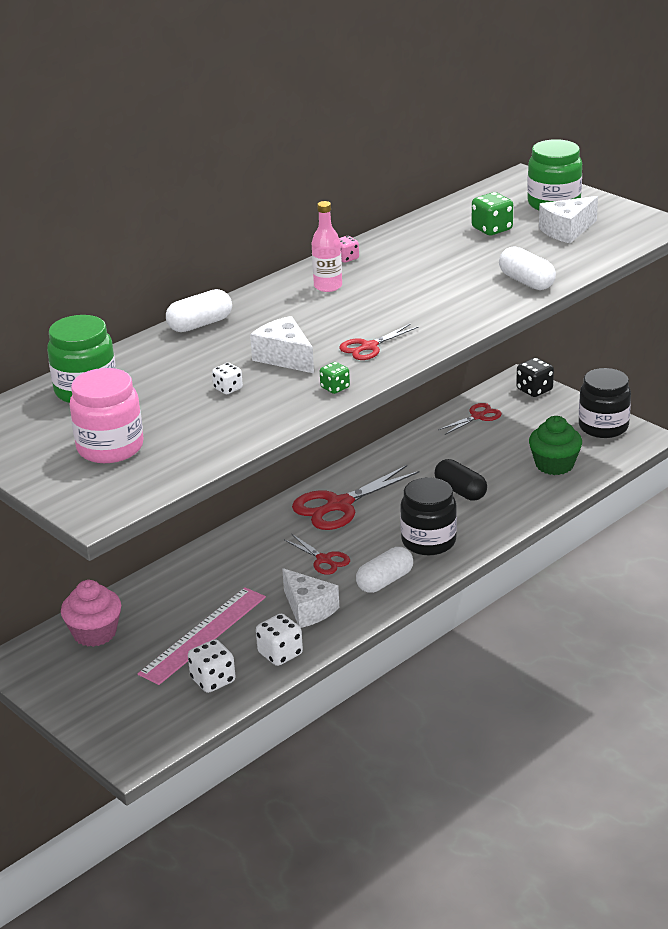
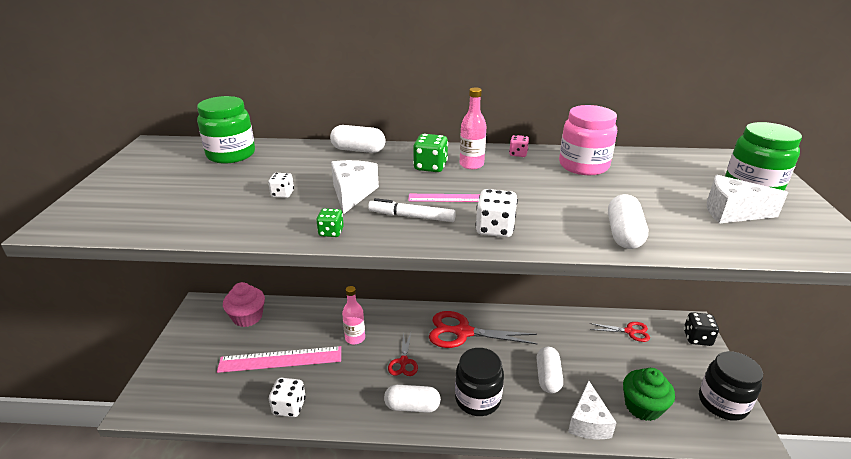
camera: 45 degrees right, 0 degrees up
pink jar [70,368,143,463] -> pink jar moved to [559,105,617,175]
white dice [188,639,236,693] -> white dice moved to [475,189,518,237]
white cheese [282,568,339,628] -> white cheese moved to [568,380,616,439]
red scissors [339,324,419,360] -> white marker [368,198,456,222]
black capsule [435,459,487,501] -> white capsule [537,347,563,393]
green dice [472,192,513,235] -> green dice moved to [413,134,448,172]
none -> pink bottle [342,286,365,344]
none -> pink ruler [408,194,480,202]

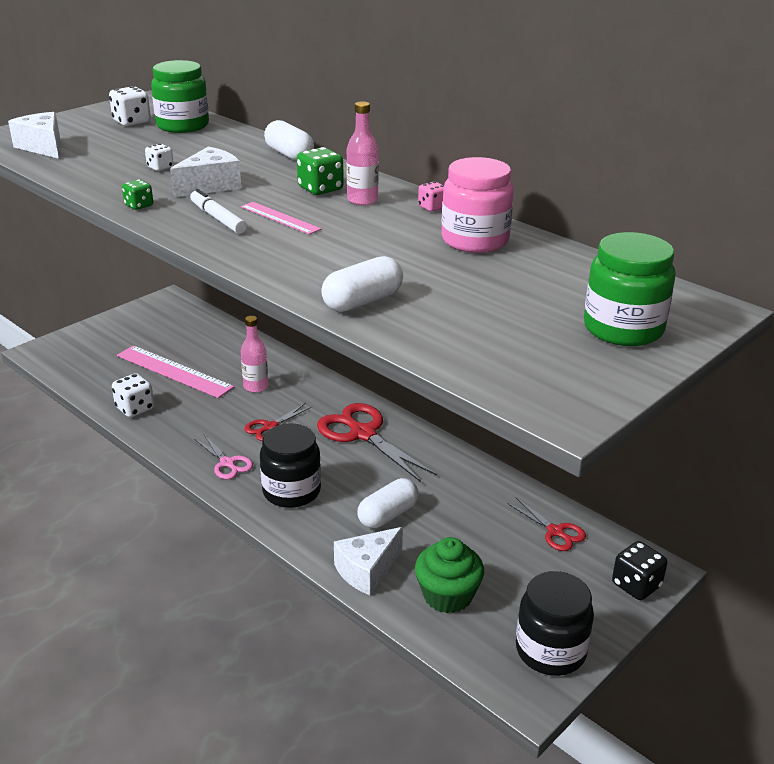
camera: 40 degrees right, 0 degrees up
pink cupcake [223,282,265,327] -> none
white capsule [384,385,441,413] -> pink scissors [194,435,253,480]
white dice [475,189,518,237] -> white dice moved to [109,86,151,126]
white cheese [707,175,788,224] -> white cheese moved to [8,112,60,159]

